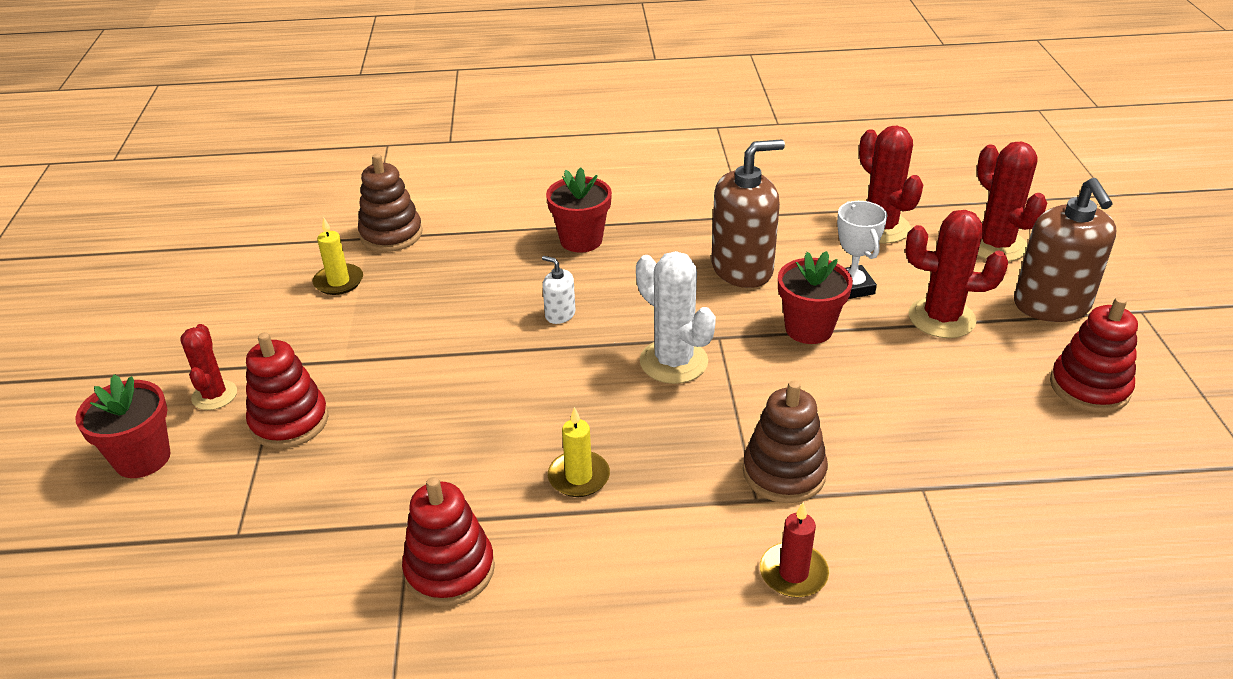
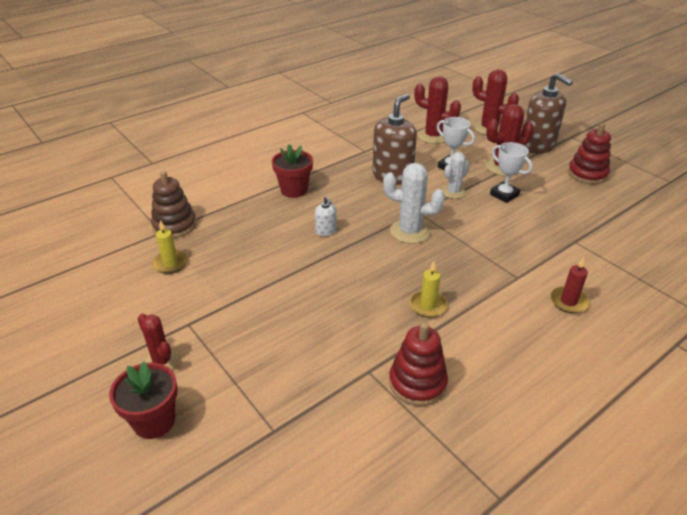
camera: 35 degrees left, 0 degrees up
red stacking toy [246,332,329,449] -> none
white soap dispenser [542,256,576,324] -> white soap dispenser turned 120 degrees counterclockwise [315,196,337,236]
brown stacking toy [743,381,828,503] -> none
red flower pot [778,251,853,344] -> white cactus [442,152,470,199]
none -> white trophy [490,142,532,203]

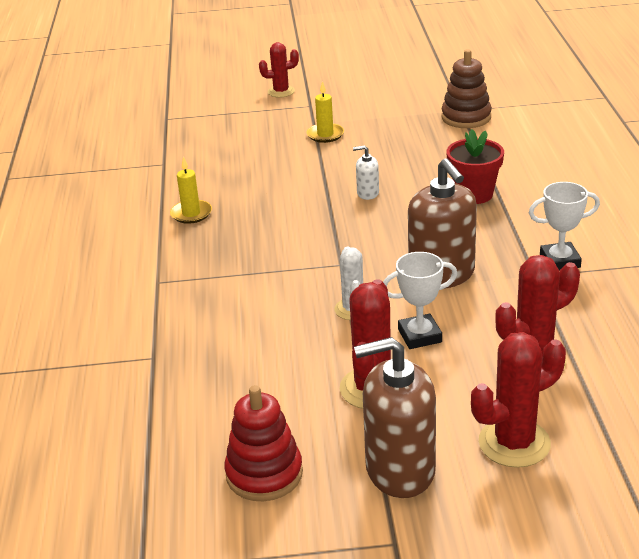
camera: 125 degrees right, 5 degrees down
red flower pot [109,361,178,439] -> none
yellow candle [152,220,188,274] -> yellow candle moved to [307,81,344,143]
white cactus [383,163,445,244] -> none
red stacking toy [389,322,448,406] -> none
white trophy [490,142,532,203] -> white trophy moved to [529,182,600,270]
red candle [550,257,590,313] -> none

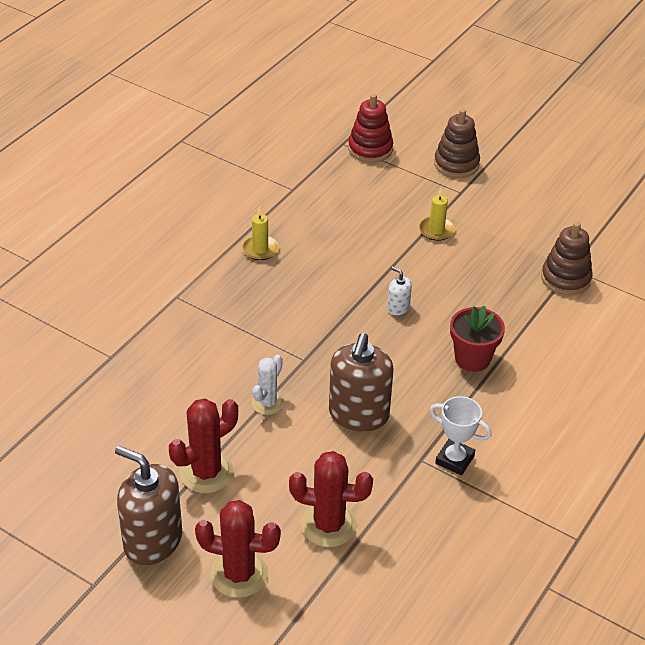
camera: 35 degrees right, 10 degrees up
red stacking toy [224,385,303,501] -> red stacking toy moved to [348,94,393,163]
red cactus [259,42,299,98] -> brown stacking toy [434,109,480,178]
white trophy [383,252,457,349] -> none

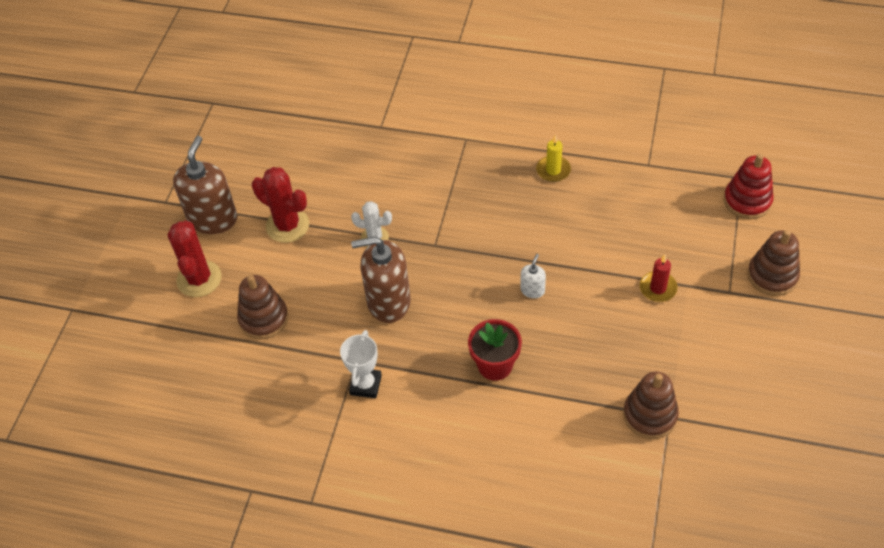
camera: 75 degrees right, 10 degrees up
red cactus [289,451,373,547] -> brown stacking toy [237,275,288,339]
yellow candle [419,187,455,241] -> red candle [639,254,678,302]

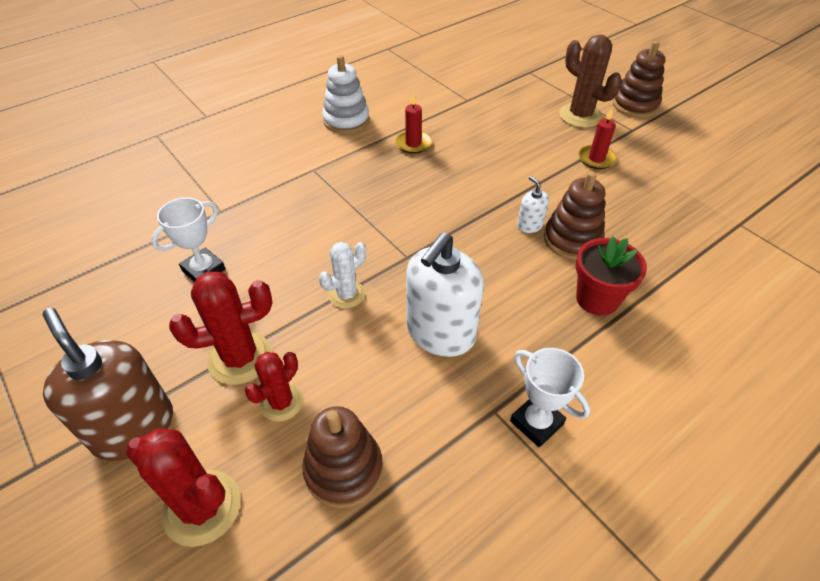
camera: 55 degrees left, 5 degrees down
brown soap dispenser [351,237,411,323] -> white soap dispenser [406,233,484,357]
yellow candle [536,134,571,182] -> red candle [395,93,432,154]
brown stacking toy [623,372,679,439] -> brown stacking toy moved to [544,171,605,260]
red stacking toy [724,154,774,219] -> none
none -> white trophy [151,197,226,282]
none -> red cactus [245,352,303,422]
none -> white stacking toy [322,55,370,134]
none -> brown cactus [559,35,622,128]

